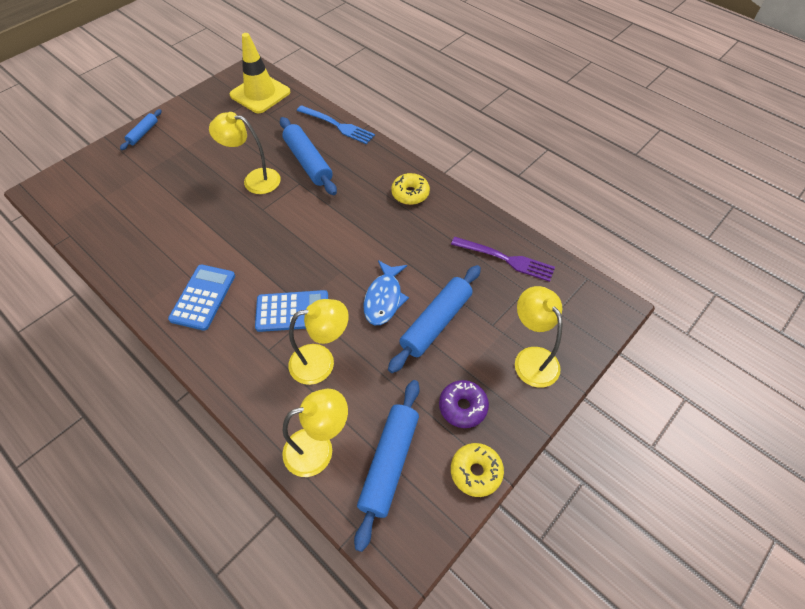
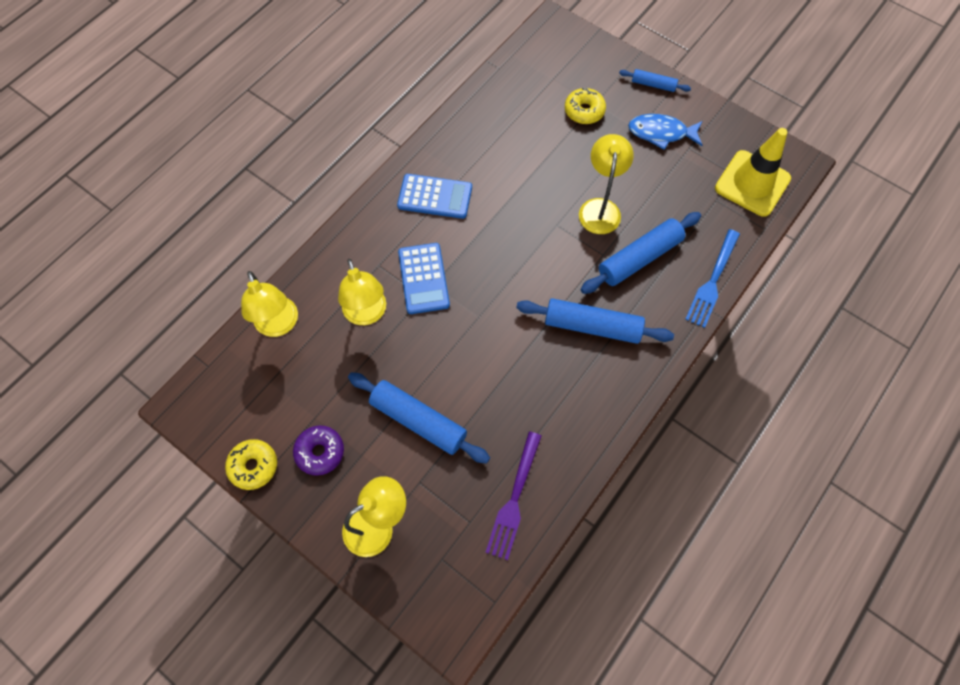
camera: 85 degrees right, 10 degrees up
blue rolling pin [354,380,420,552] -> blue rolling pin moved to [516,298,674,344]
blue fish [363,260,409,325] -> blue fish moved to [628,114,703,150]
yellow donut [391,173,430,205] -> yellow donut moved to [565,88,606,124]

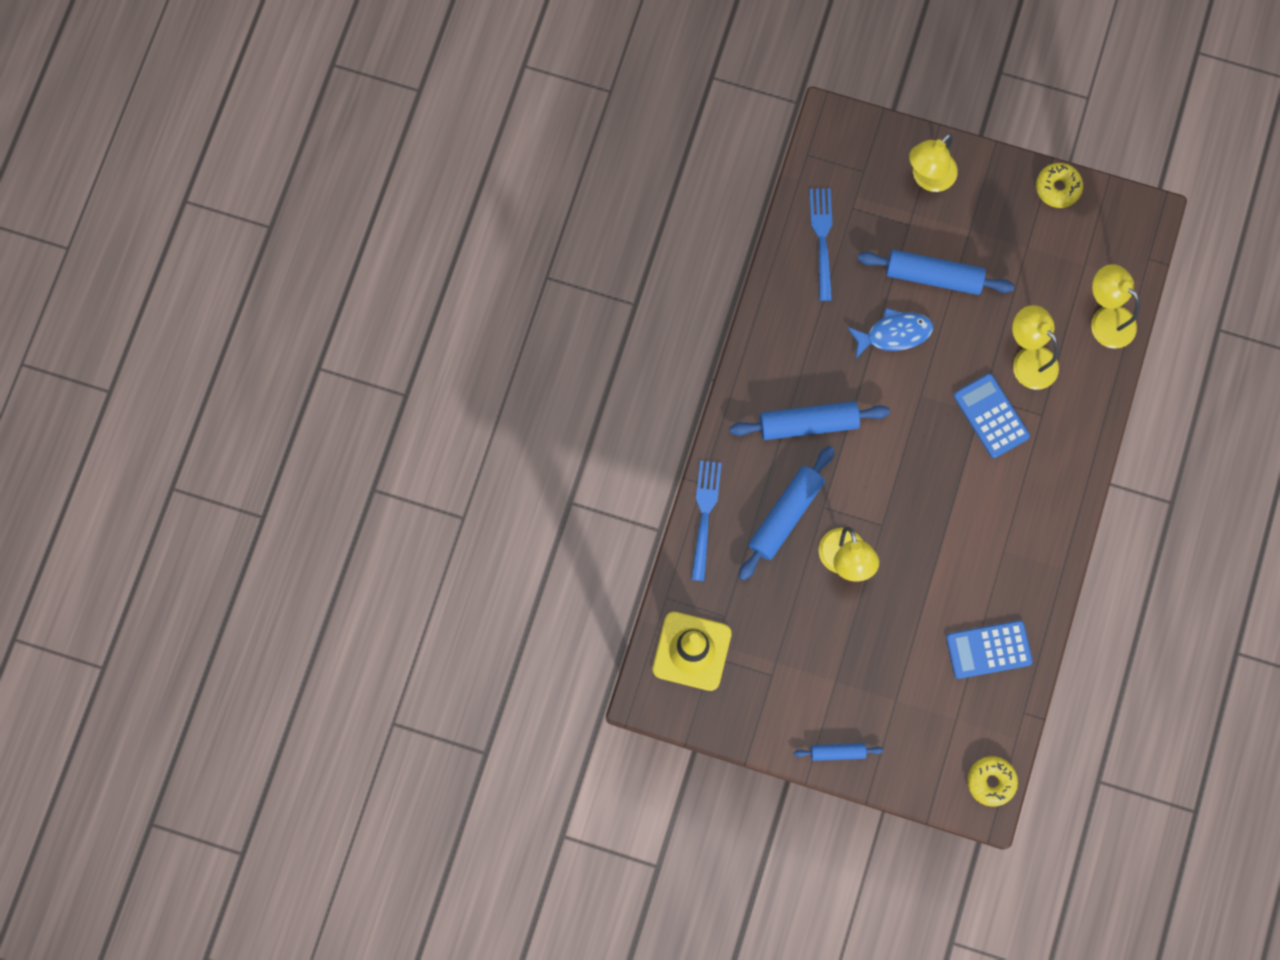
camera: 160 degrees right, 10 degrees up
purple donut [293,425,344,476] -> none
blue calculator [397,174,472,219] -> blue calculator moved to [946,620,1033,679]
purple fork [485,432,541,560] -> blue fork [810,188,832,301]
yellow donut [565,88,606,124] -> yellow donut moved to [967,756,1018,807]
blue fish [628,114,703,150] -> blue fish moved to [847,308,933,358]

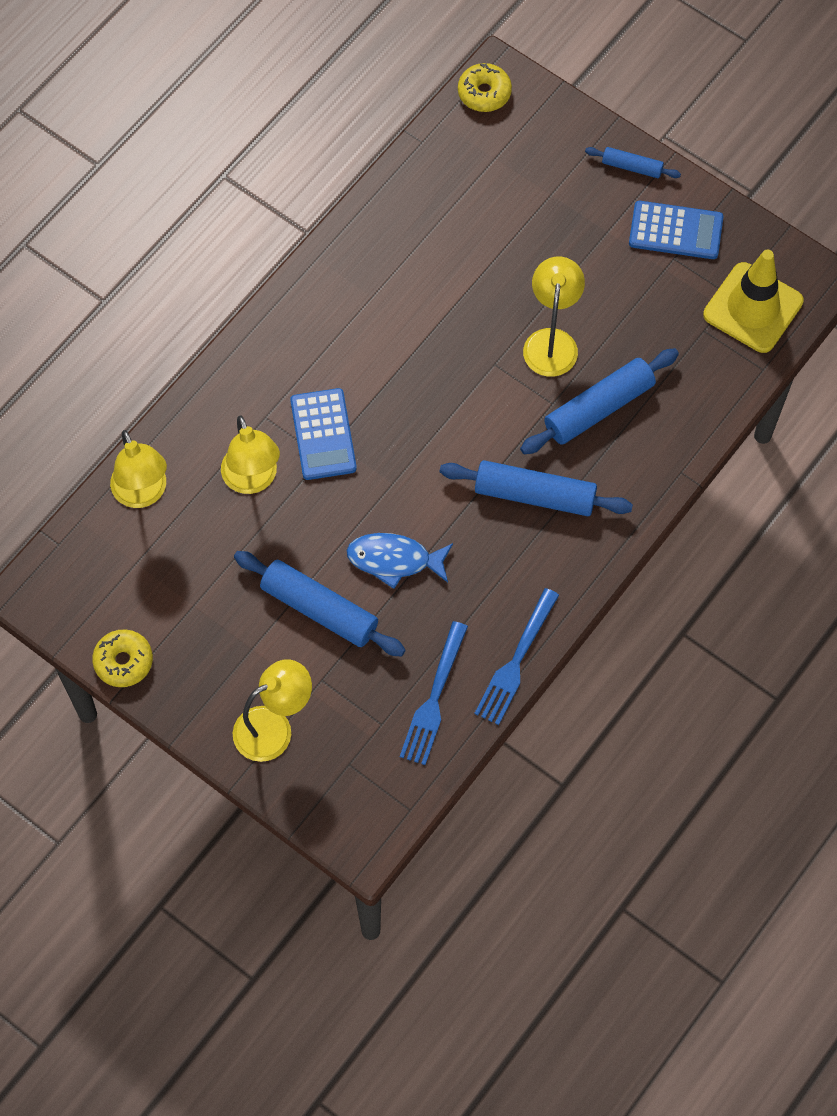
camera: 160 degrees left, 10 degrees down
blue fork [691,460,722,581] -> blue fork moved to [474,588,559,725]
blue calculator [946,620,1033,679] -> blue calculator moved to [629,201,724,259]

